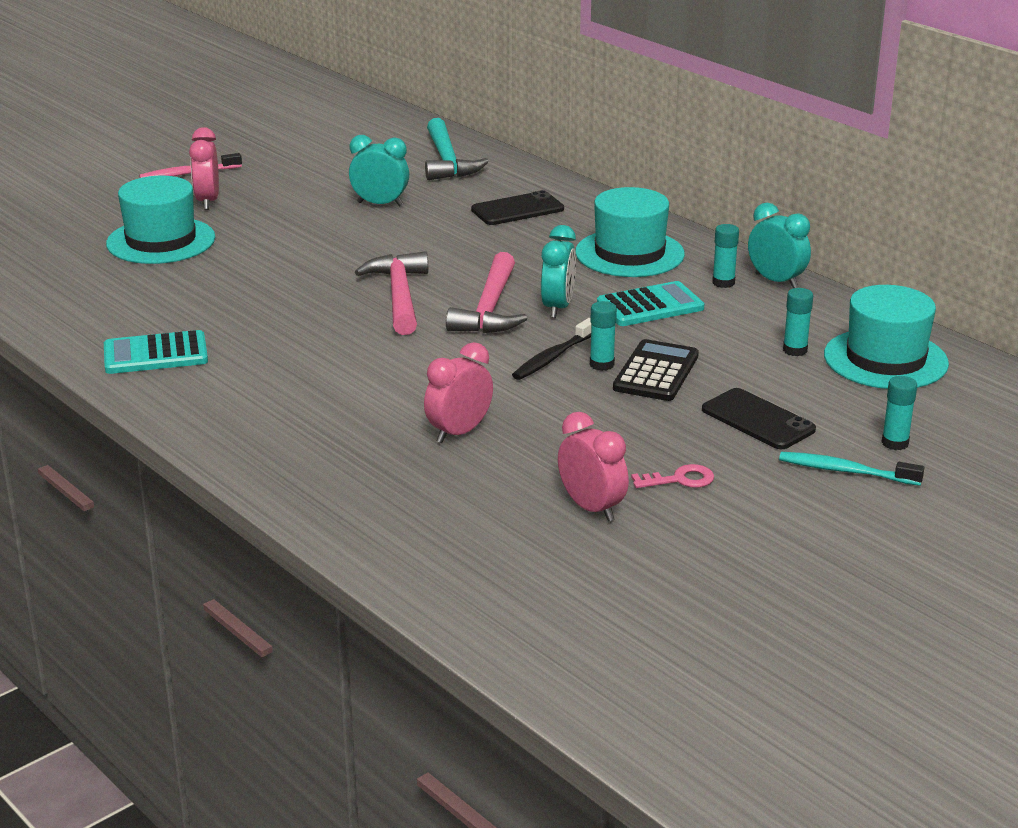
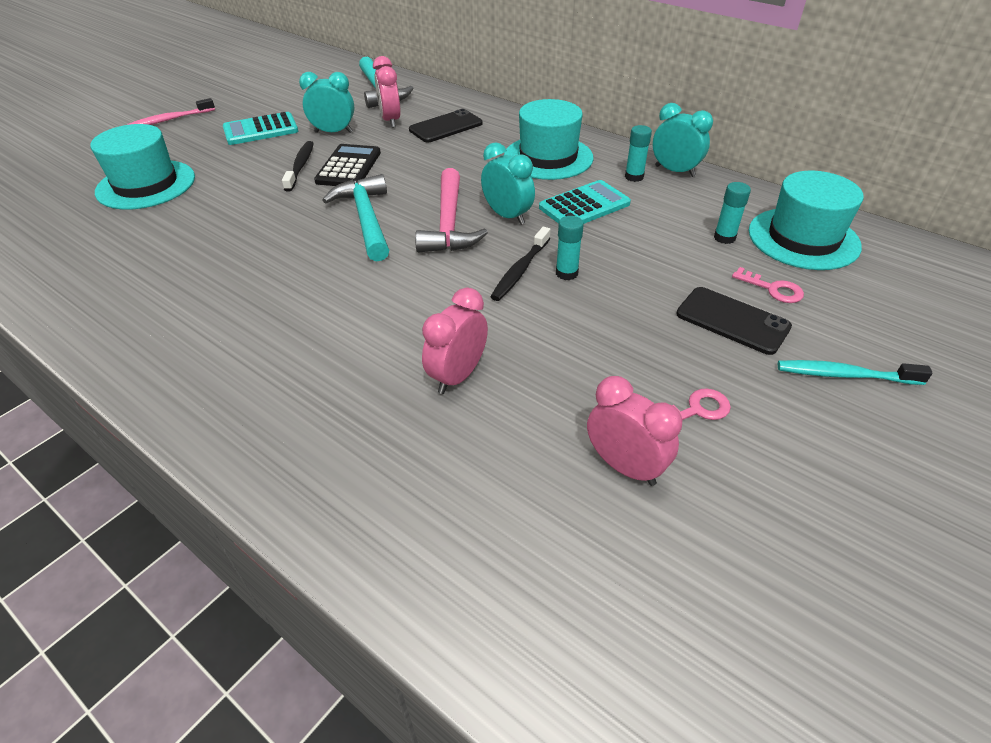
camera: 10 degrees left, 15 degrees up
turquoise calculator [104,330,208,374] -> turquoise calculator moved to [223,112,298,145]
pink clock [189,127,219,210] -> pink clock moved to [373,56,401,128]
pink hammer [355,251,428,335] -> turquoise hammer [322,174,389,262]
turquoise clock [541,225,576,318] -> turquoise clock turned 45 degrees counterclockwise [481,142,535,225]
black calculator [613,339,699,401] -> black calculator moved to [314,144,381,186]
turquoise glue stick [882,376,917,450] -> none
none -> black toothbrush [282,141,314,192]
none -> pink key [732,267,804,303]

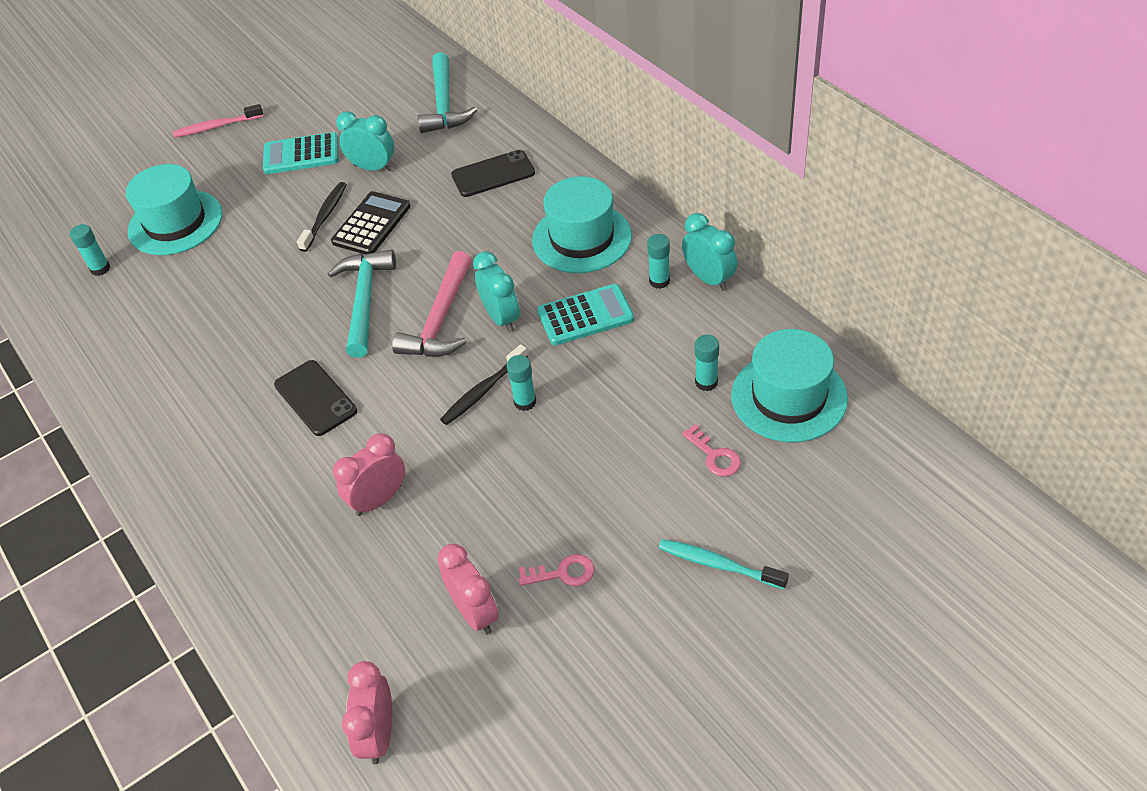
camera: 20 degrees right, 5 degrees up
pink clock [373,56,401,128] -> pink clock moved to [342,661,392,764]
black phone [676,287,792,355] -> black phone moved to [274,360,357,436]
none -> turquoise glue stick [70,224,110,276]

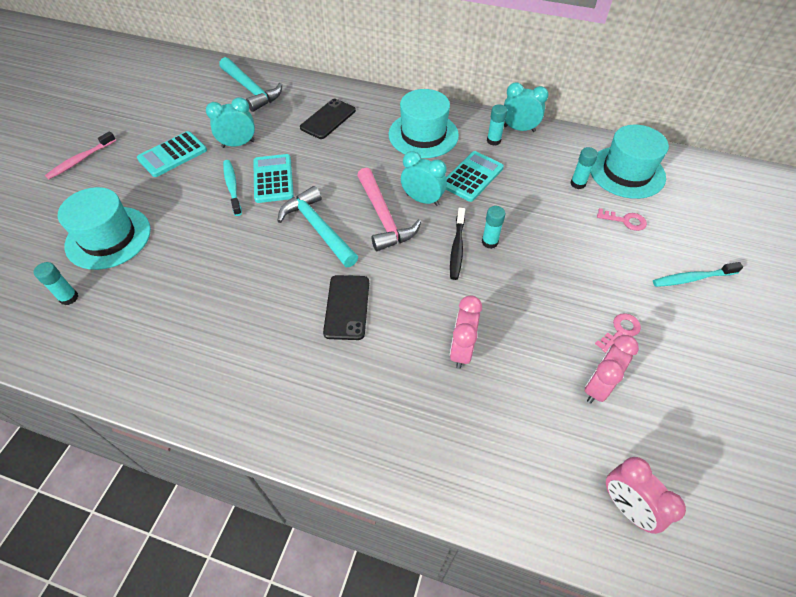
camera: 40 degrees left, 5 degrees up
black phone [274,360,357,436] -> black phone turned 75 degrees clockwise [323,275,369,340]
black toothbrush [297,182,347,252] -> turquoise toothbrush [223,160,242,216]
black calculator [331,191,411,255] -> turquoise calculator [253,154,294,203]
pink clock [437,544,499,635] -> pink clock turned 75 degrees counterclockwise [585,335,639,404]

